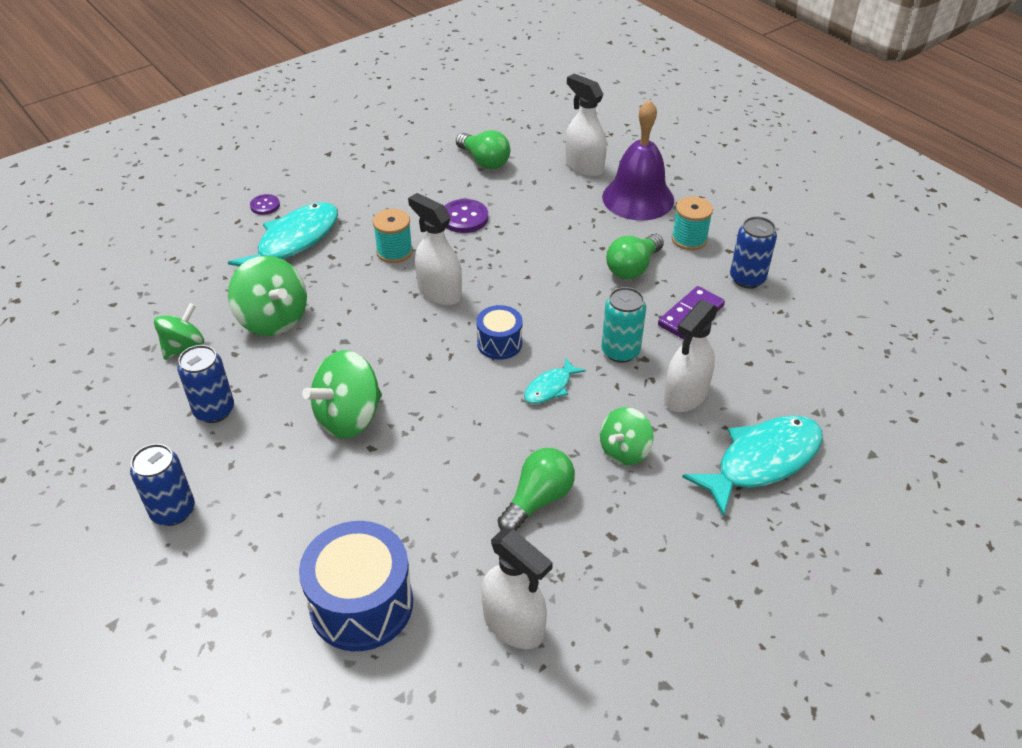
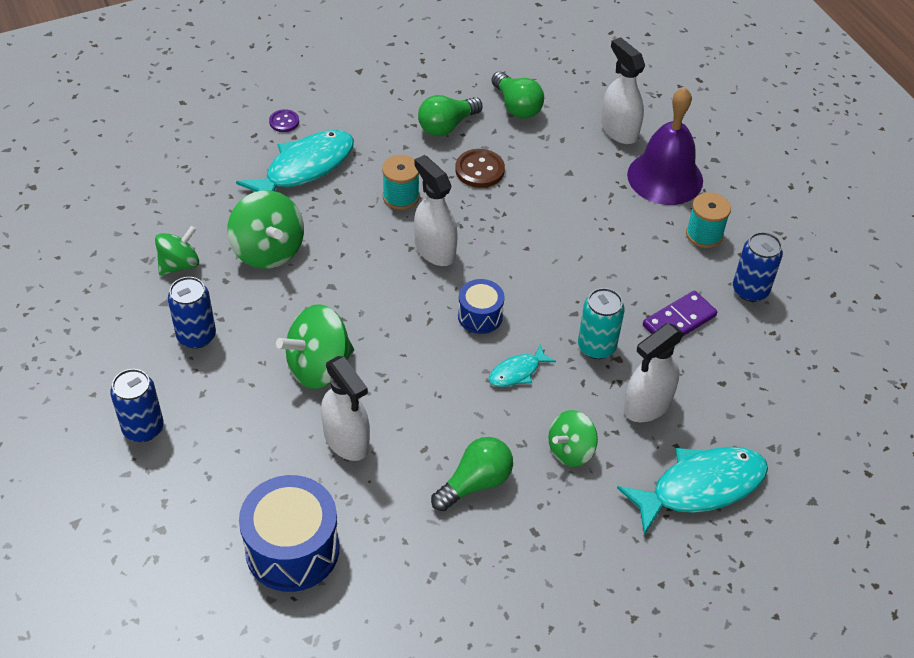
camera: 10 degrees right, 5 degrees up
purple button [444,199,488,233] -> brown button [455,149,505,188]
white spray bottle [481,529,553,649] -> white spray bottle moved to [321,356,370,461]
green light bulb [606,234,664,279] -> green light bulb moved to [418,95,483,136]

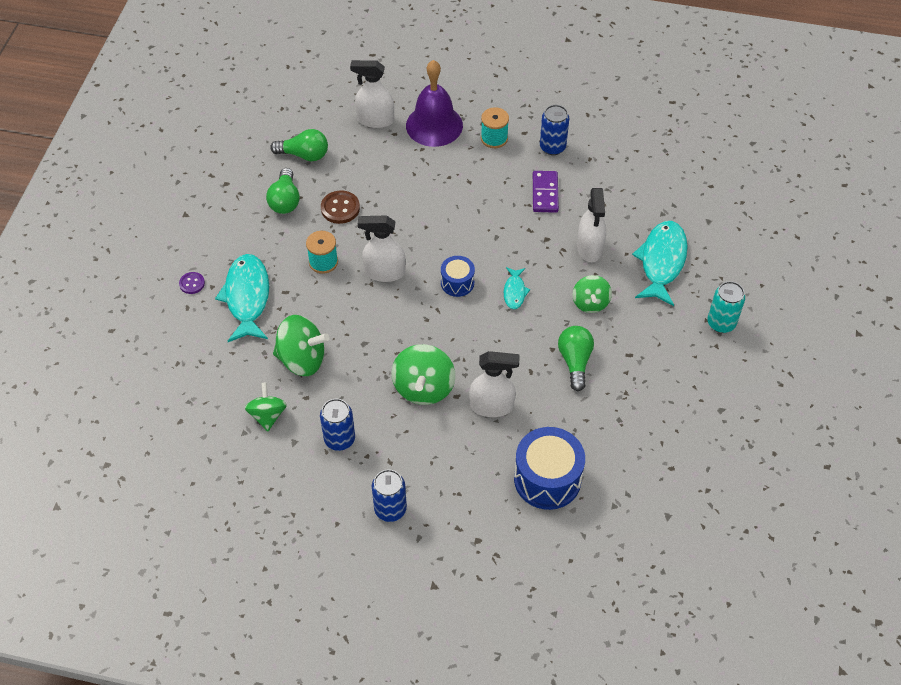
camera: 50 degrees left, 5 degrees up
turquoise can [578,288,625,359] -> turquoise can moved to [707,281,745,333]

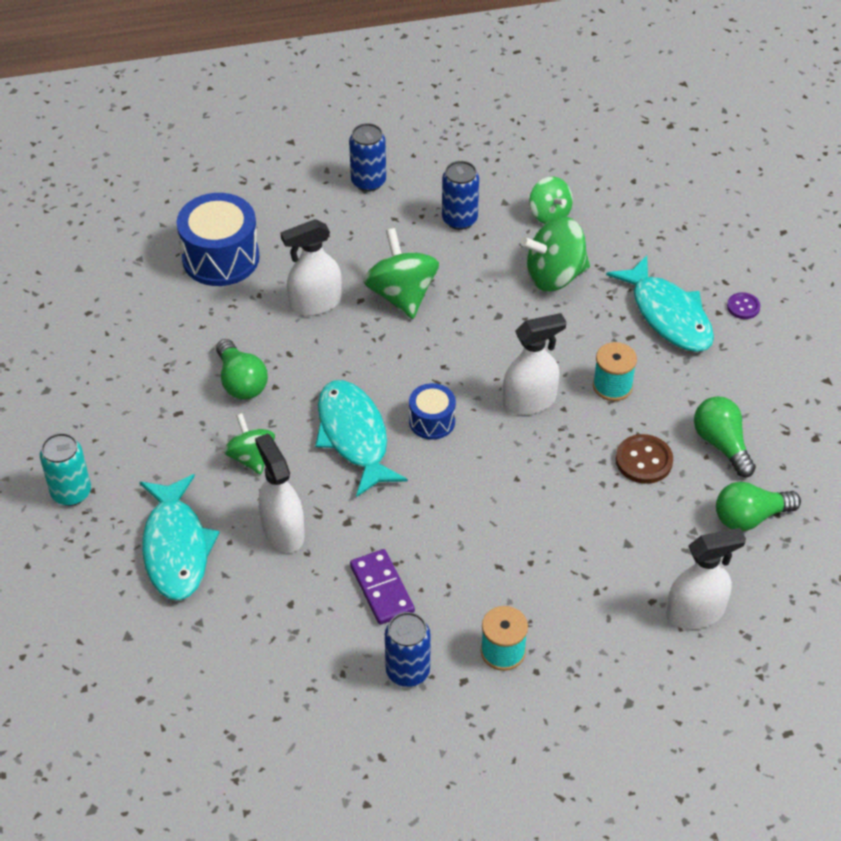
camera: 155 degrees right, 5 degrees down
purple bell [406,60,463,147] -> none
turquoise fish [504,267,530,309] -> turquoise fish [315,380,408,497], size x2.01

